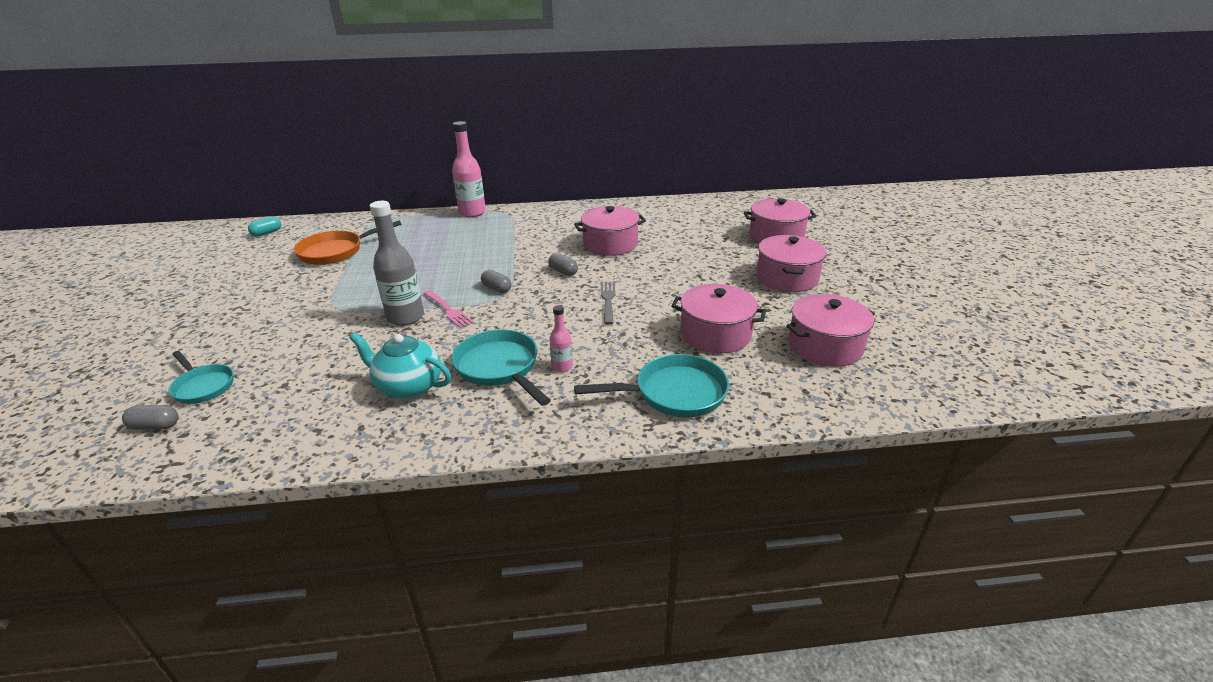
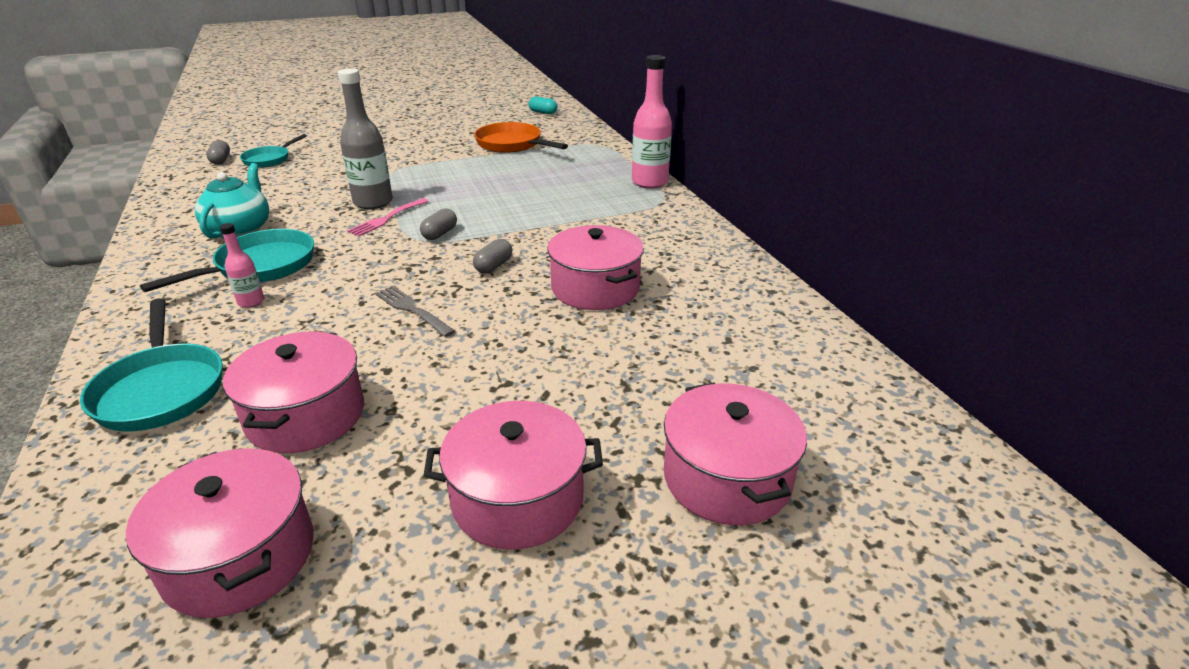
camera: 75 degrees right, 0 degrees up
grey fork [601,281,615,324] -> grey fork turned 120 degrees counterclockwise [375,286,455,337]

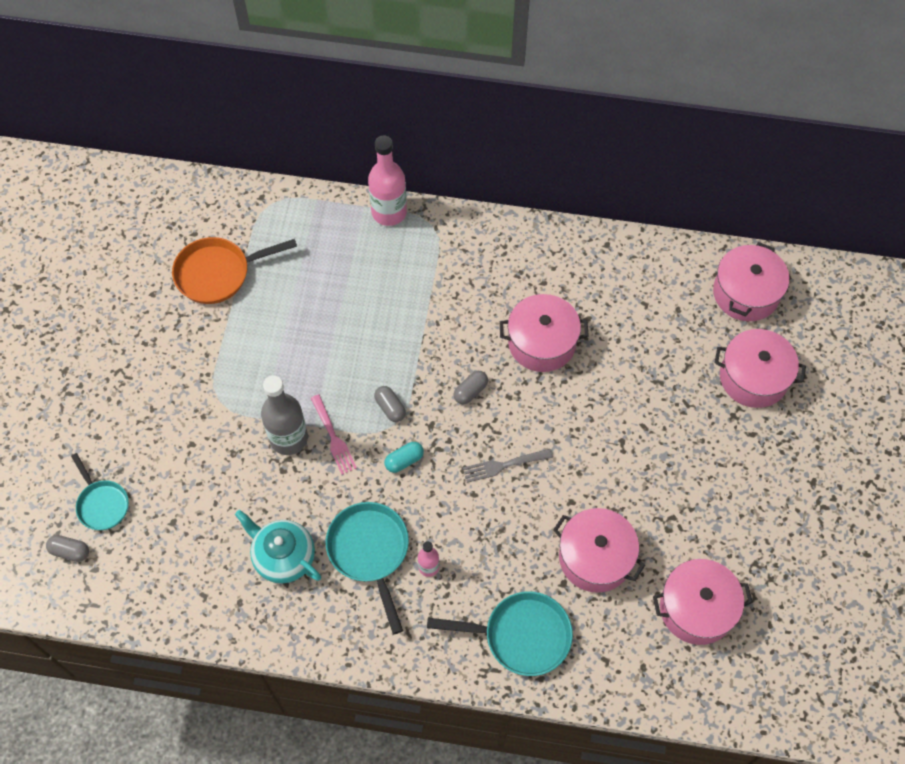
camera: 60 degrees left, 30 degrees up
pink pot [423,401,603,550] -> pink pot moved to [713,242,789,321]
grey capsule [473,239,512,274] -> grey capsule turned 75 degrees clockwise [454,371,488,404]
turquoise capsule [529,97,558,114] -> turquoise capsule moved to [384,442,424,473]

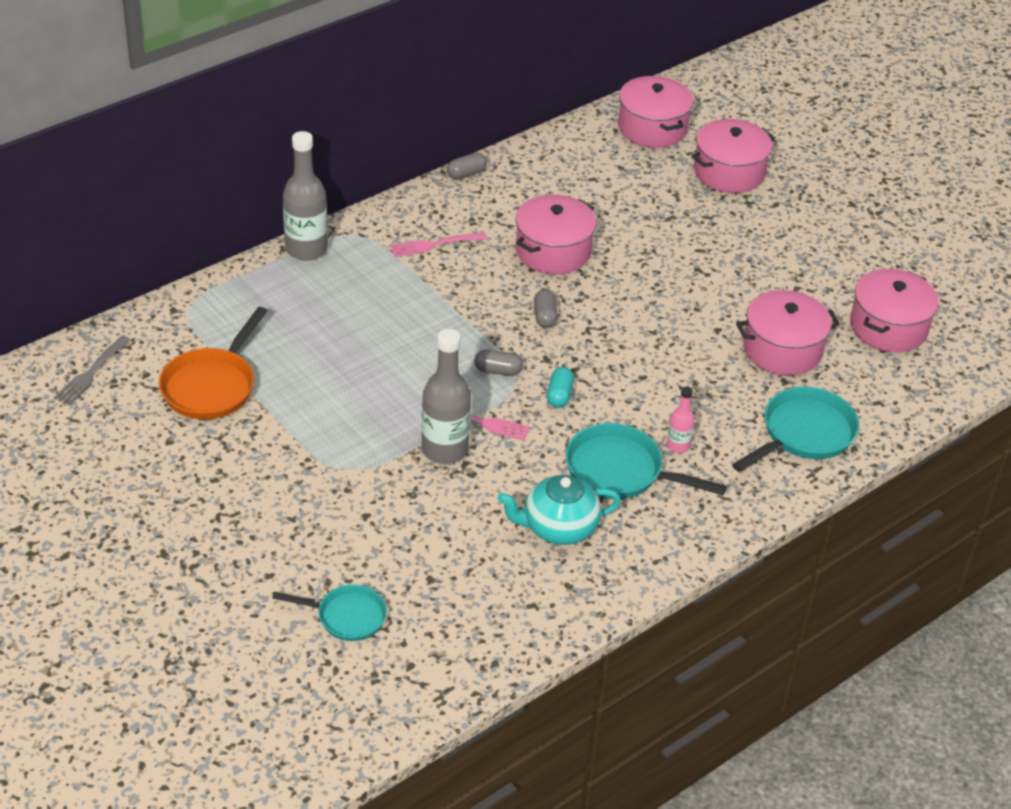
camera: 50 degrees left, 20 degrees down
grey capsule [46,535,89,562] -> grey capsule moved to [447,152,487,180]
pink bottle [368,136,407,226] -> grey bottle [283,131,328,261]
grey fork [463,449,553,483] -> grey fork moved to [54,336,130,406]
none -> pink fork [390,232,487,257]

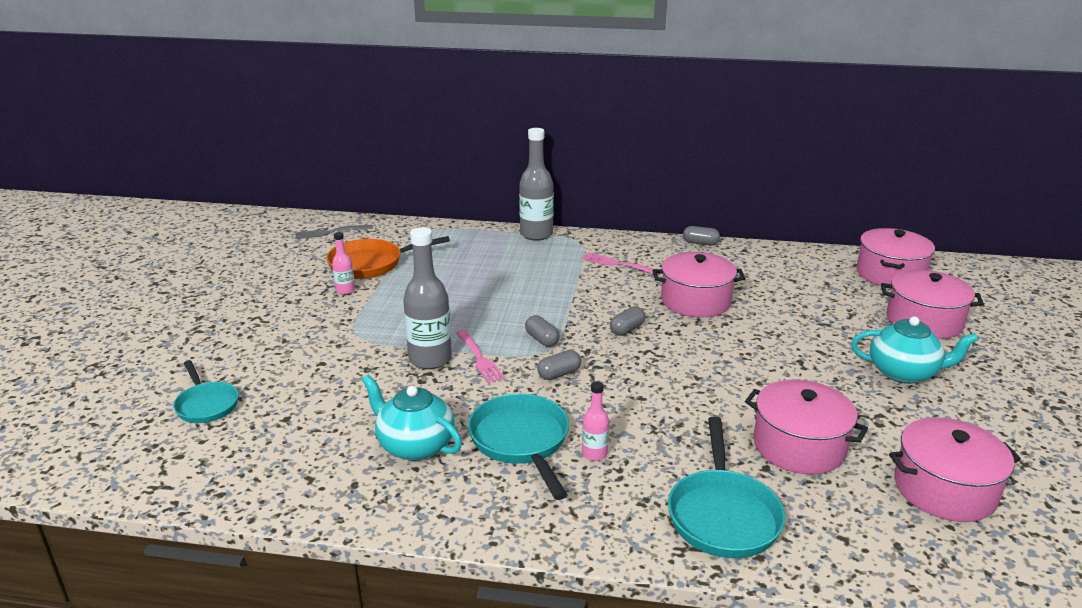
camera: 50 degrees right, 15 degrees down
turquoise capsule [547,367,574,408] -> grey capsule [537,350,581,380]
turquoise pan [732,387,859,472] -> turquoise pan turned 90 degrees clockwise [668,416,786,558]
none -> pink bottle [332,232,355,295]
none -> turquoise teapot [851,316,979,384]

